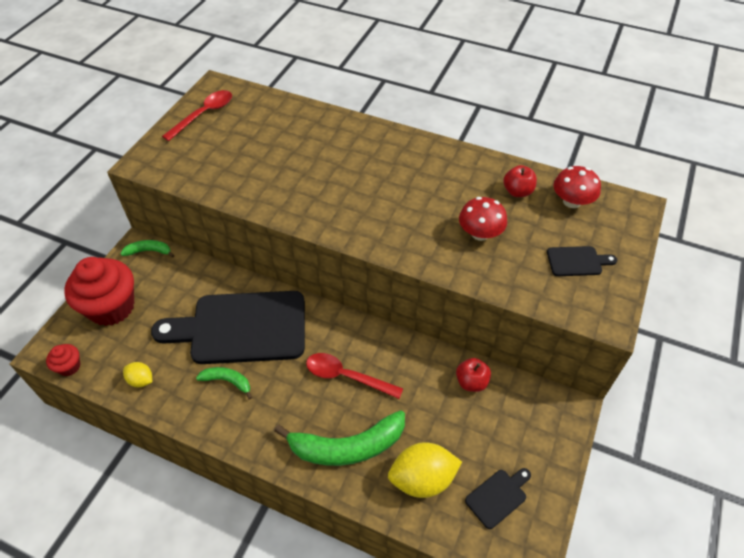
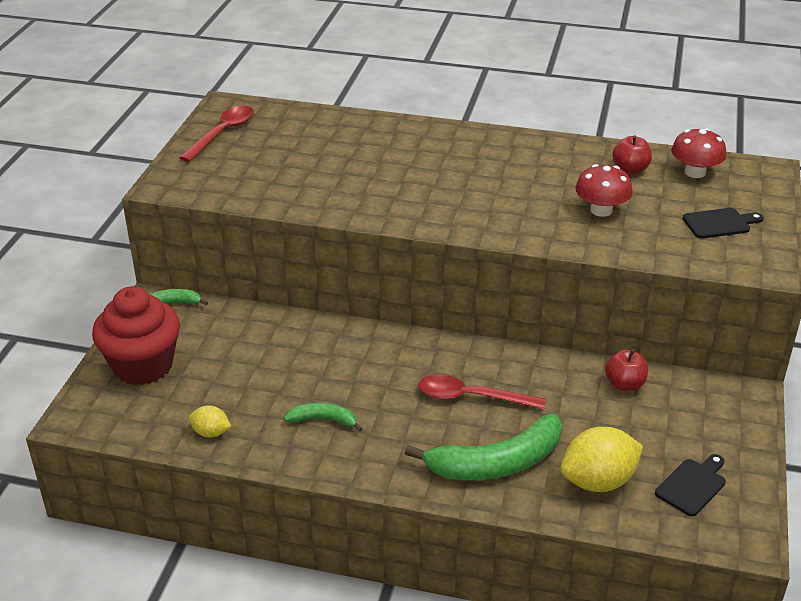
camera: 10 degrees left, 15 degrees down
red cupcake [46,344,81,376] -> none
black cutting board [151,291,305,364] -> none

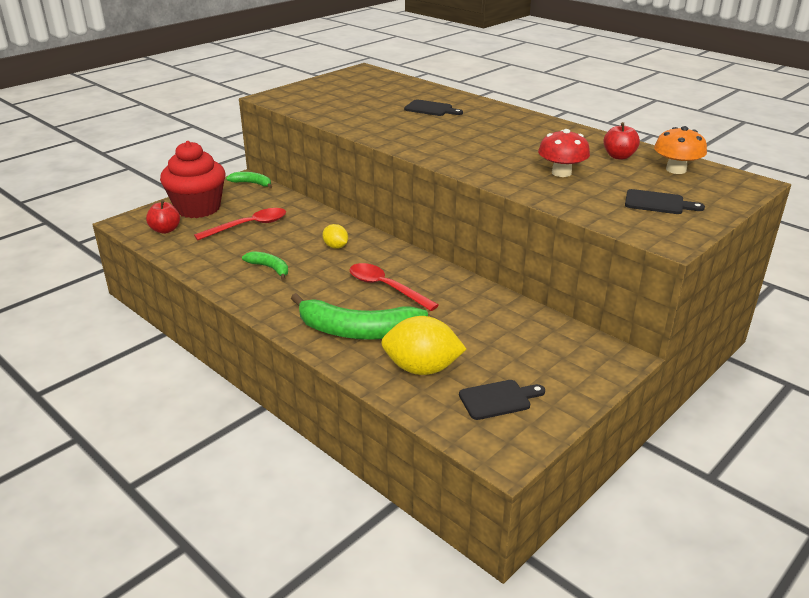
camera: 30 degrees right, 5 degrees down
red spoon [179,106,254,162] -> red spoon moved to [194,208,286,240]
yellow lemon [189,406,231,438] -> yellow lemon moved to [323,224,348,249]
red apple [605,349,648,391] -> red apple moved to [146,200,180,234]
red mushroom [671,128,727,178] -> orange mushroom [654,126,707,174]
none -> black cutting board [404,99,463,116]

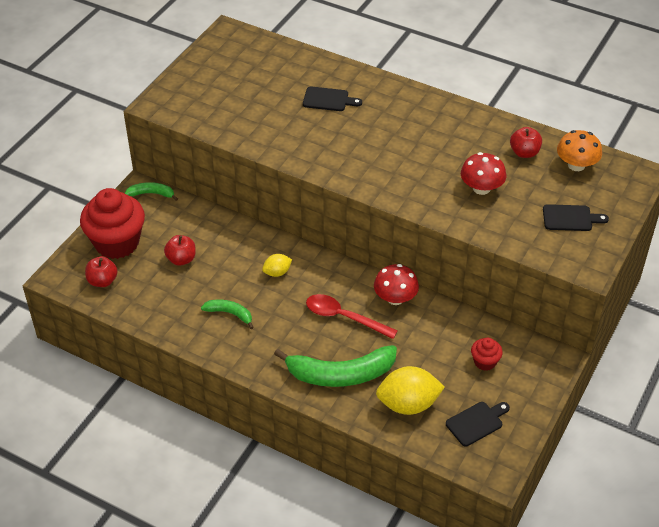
camera: 15 degrees left, 15 degrees up
red spoon [194,208,286,240] -> red apple [164,235,196,266]
yellow lemon [323,224,348,249] -> yellow lemon turned 60 degrees counterclockwise [262,254,292,277]
none -> red mushroom [374,264,419,305]
none -> red cupcake [471,337,503,371]

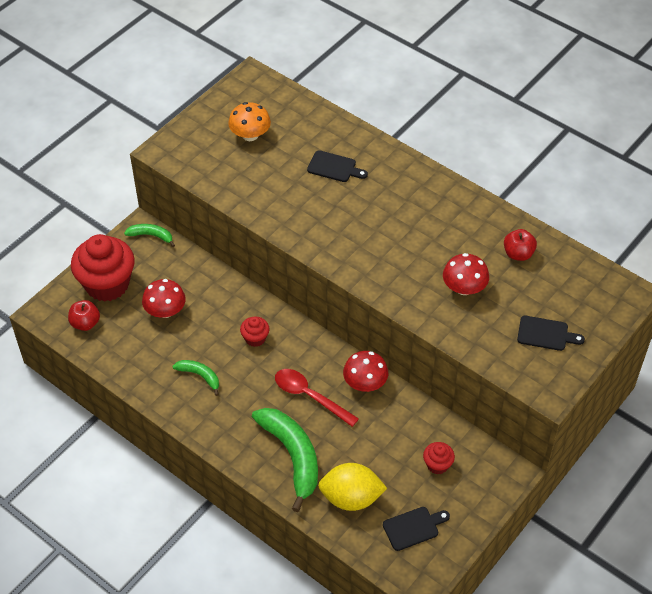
camera: 10 degrees right, 5 degrees up
red apple [164,235,196,266] -> red mushroom [142,279,186,318]
yellow lemon [262,254,292,277] -> red cupcake [240,317,270,347]
green banana [274,345,397,387] -> green banana turned 120 degrees counterclockwise [252,408,318,512]
orange mushroom [557,130,602,171] -> orange mushroom moved to [228,102,271,141]

